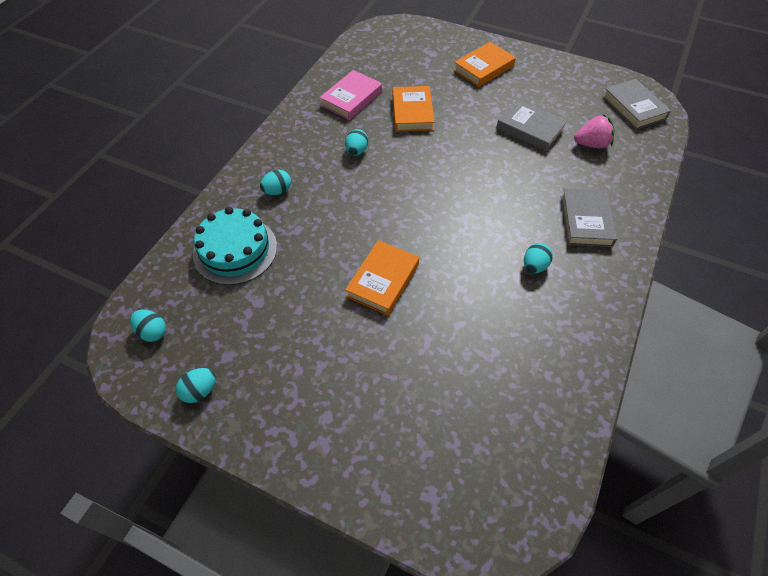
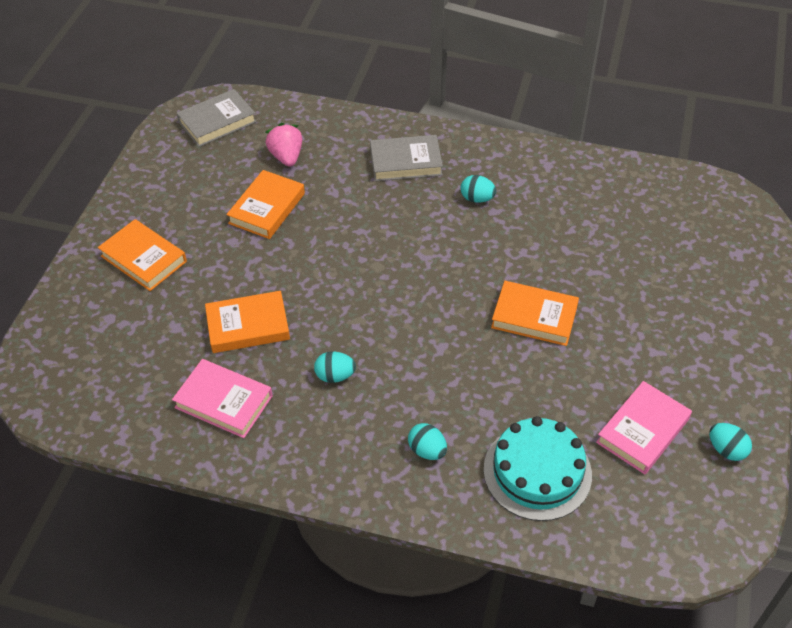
camera: 100 degrees left, 5 degrees down
turquoise egg [130,310,166,342] -> none
grey book [496,100,567,151] -> orange book [226,170,305,239]
none -> pink book [596,381,692,474]

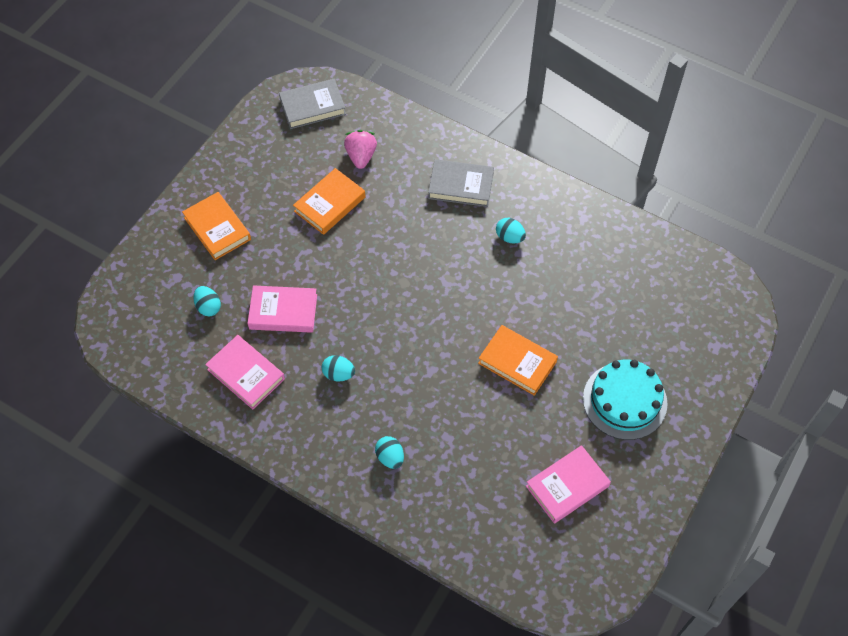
camera: 15 degrees right, 10 degrees up
orange book [205,291,290,353] -> pink book [247,285,317,333]
turquoise cake [484,416,592,521] -> turquoise cake moved to [583,360,667,440]
turquoise egg [709,423,752,461] -> turquoise egg moved to [193,286,221,316]

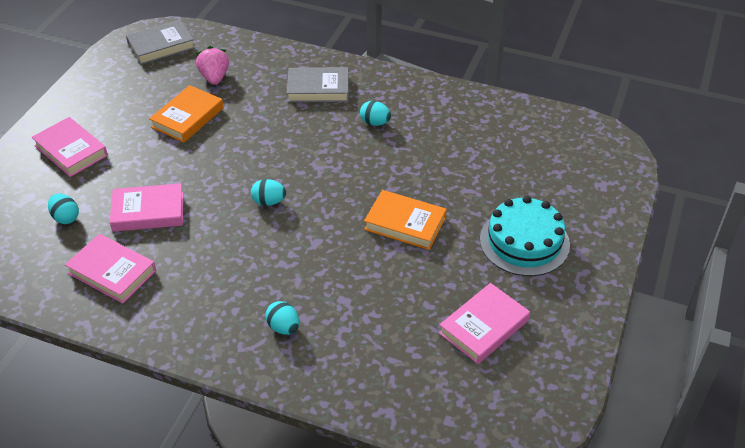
camera: 10 degrees left, 15 degrees down
orange book [182,192,251,260] -> pink book [32,117,108,177]
turquoise egg [322,355,355,381] -> turquoise egg moved to [251,179,286,206]

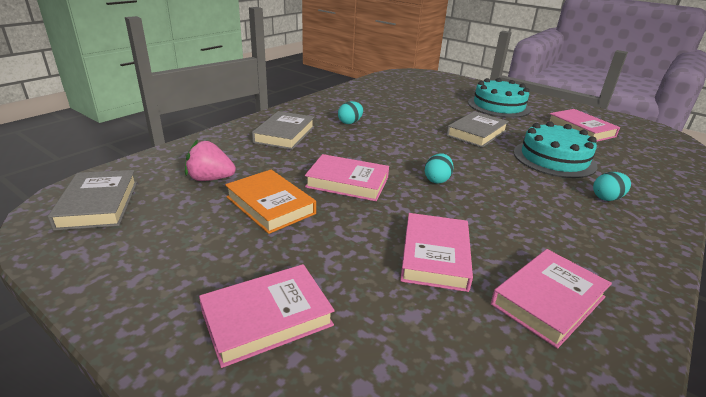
camera: 75 degrees left, 15 degrees down
turquoise egg [48,193,79,224] -> none
orange book [364,190,447,250] -> grey book [446,111,509,148]
none -> pink book [305,154,389,201]
none -> turquoise cake [514,121,597,178]

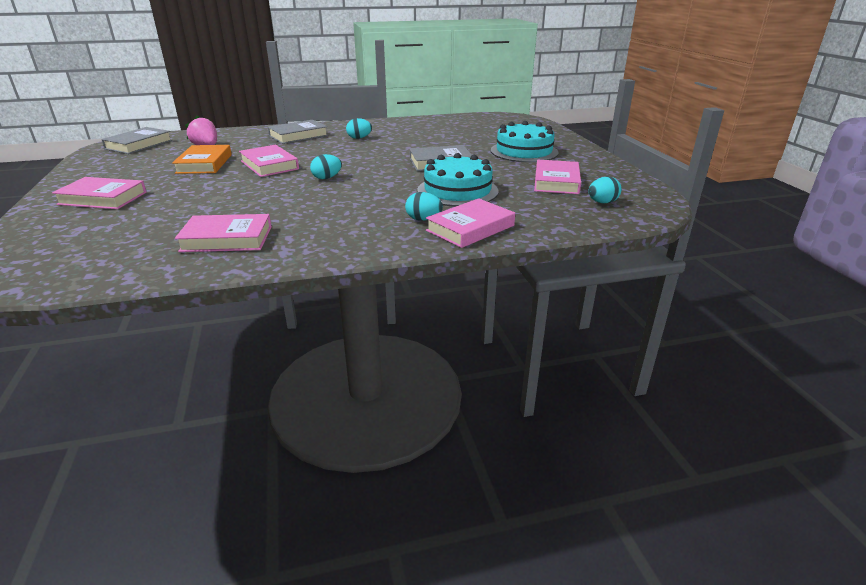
camera: 40 degrees right, 0 degrees up
pink book [400,213,473,292] -> pink book moved to [426,198,515,248]
none -> turquoise egg [588,176,621,203]

